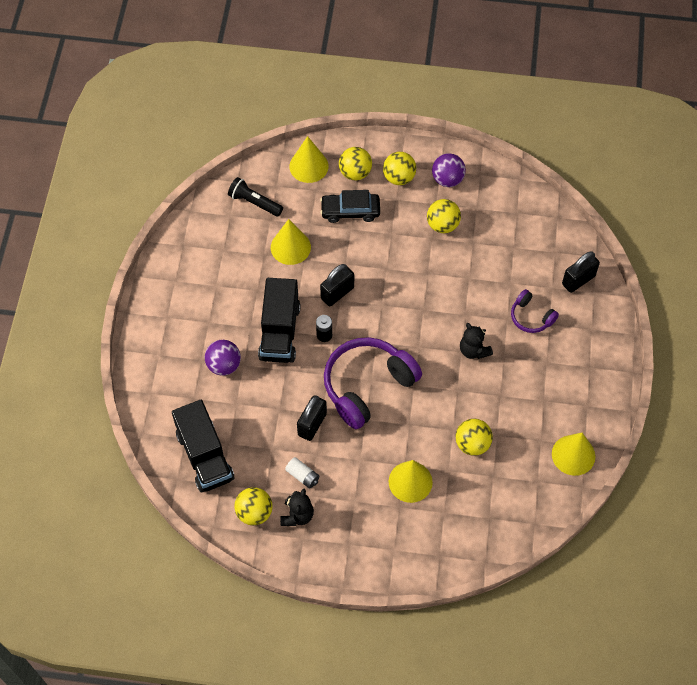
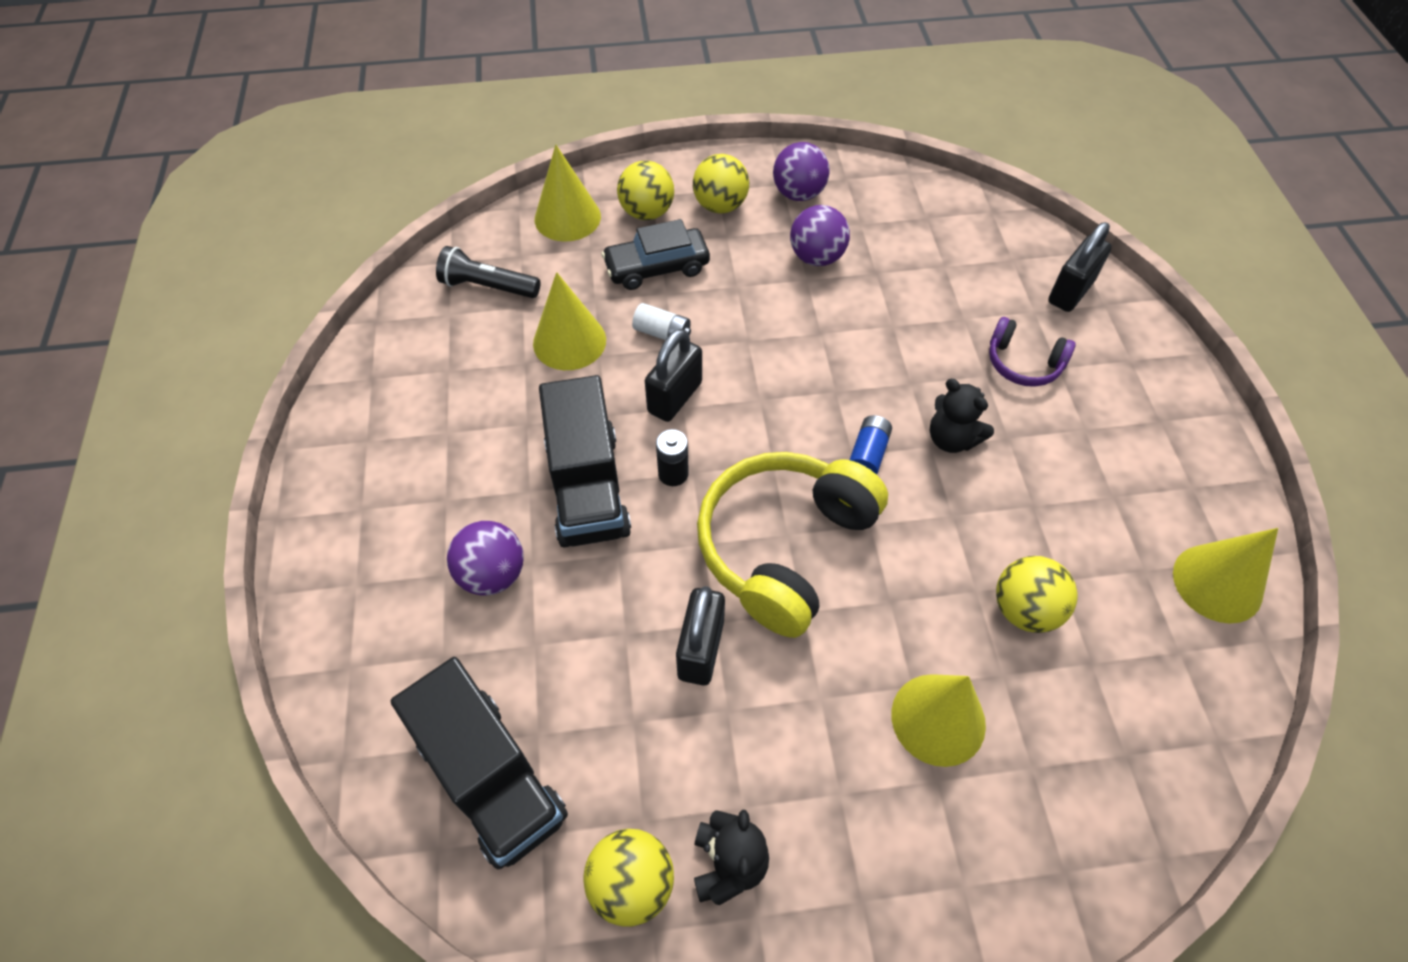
camera: 15 degrees left, 5 degrees down
white battery [285,457,319,489] -> white battery moved to [632,303,691,340]
purple headphones [324,337,422,429] -> yellow headphones [697,452,888,638]
yellow ball [427,199,461,233] -> purple ball [790,205,850,266]
none -> blue battery [850,415,892,475]

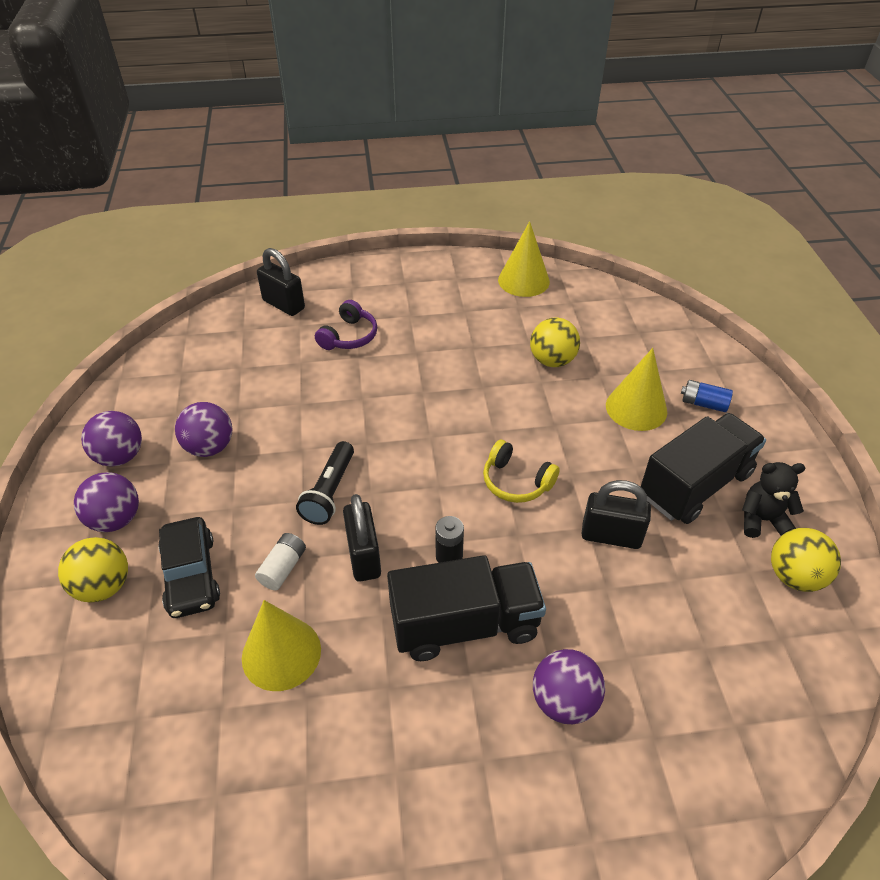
camera: 90 degrees left, 10 degrees down
black truck [391,657,568,869] -> black truck moved to [641,413,766,524]
black flashlight [436,246,540,298] -> black flashlight moved to [296,441,354,525]
yellow cone [535,145,601,242] -> none
black padlock [645,329,702,422] -> black padlock turned 45 degrees clockwise [343,494,381,582]
yellow ball [693,154,749,214] -> purple ball [74,472,139,532]
yellow headphones [697,452,888,638] -> yellow headphones [483,440,560,503], size x0.50
blue battery [850,415,892,475] -> blue battery moved to [681,380,733,412]
black teddy bear [929,379,994,453] -> none

